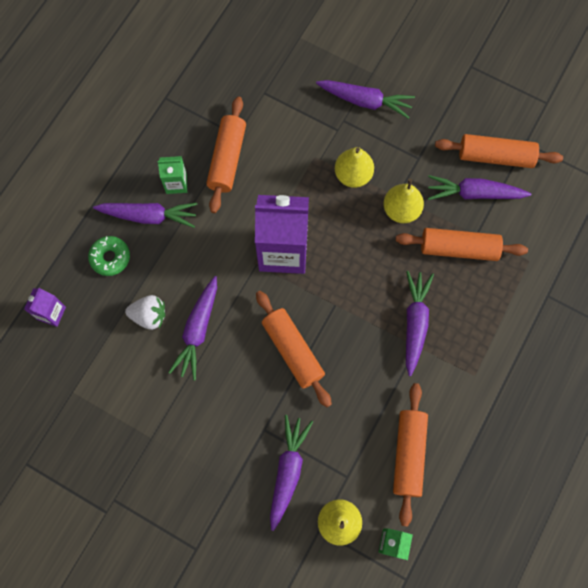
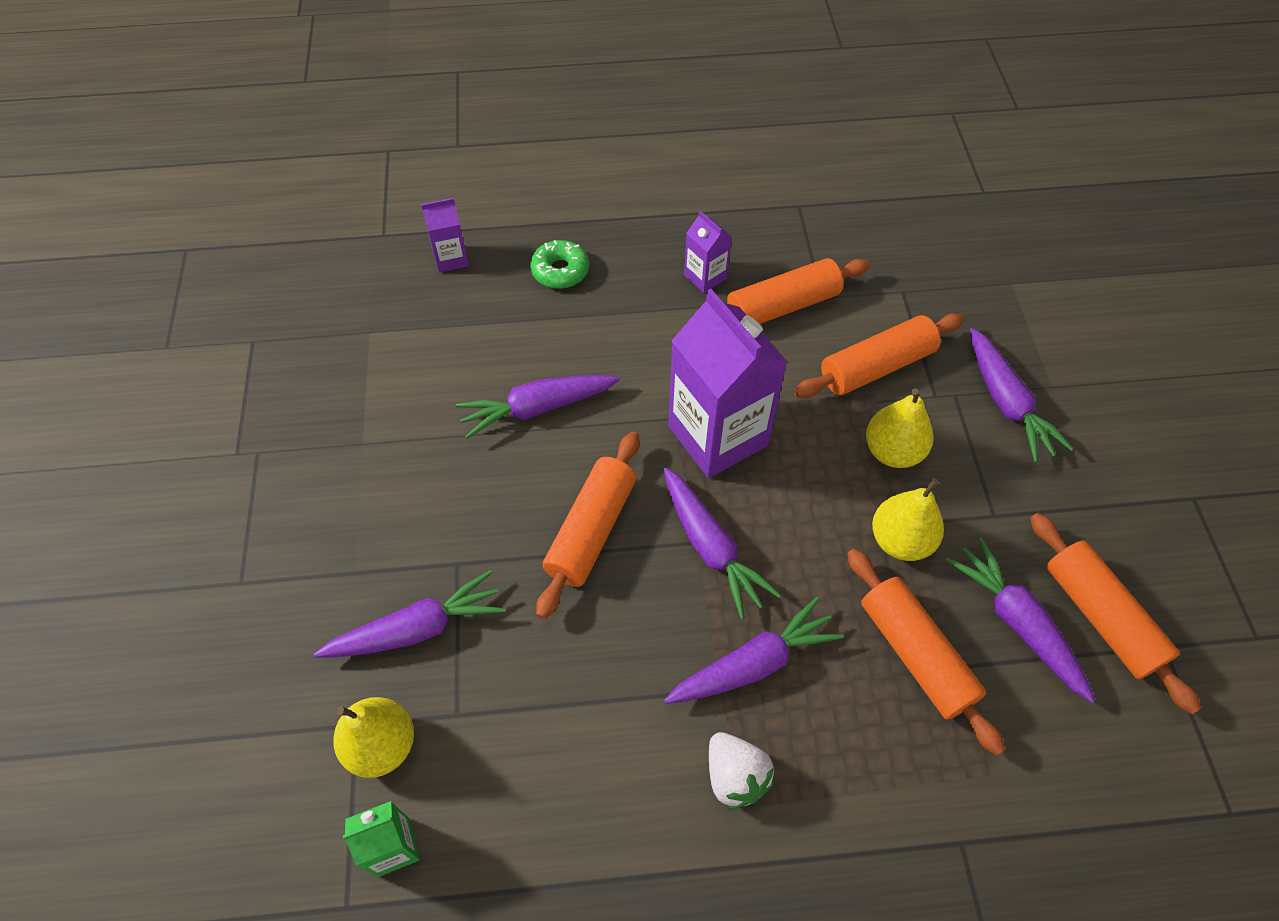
camera: 55 degrees right, 15 degrees down
purple carrot [93,203,197,228] -> purple carrot moved to [663,467,781,619]
white strawberry [125,295,165,330] -> white strawberry moved to [709,732,774,810]
green carton [158,156,187,194] -> purple carton [684,211,732,293]
orange rolling pin [393,383,428,527] -> orange rolling pin moved to [794,314,964,398]

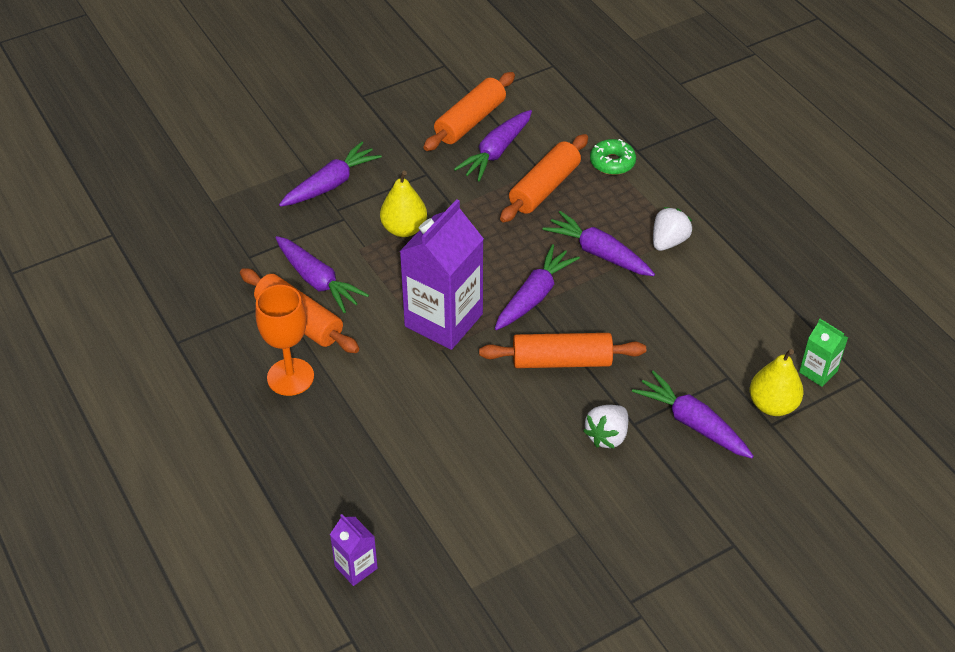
camera: 115 degrees left, 10 degrees down
purple carrot [456,375,620,439] -> purple carrot moved to [275,236,369,313]
green donut [530,240,589,289] -> green donut moved to [590,139,636,175]
purple carton [684,211,732,293] -> orange goblet [256,285,314,396]
orange rolling pin [794,314,964,398] -> none
yellow pear [872,478,944,561] -> none
none -> white strawberry [583,405,628,449]

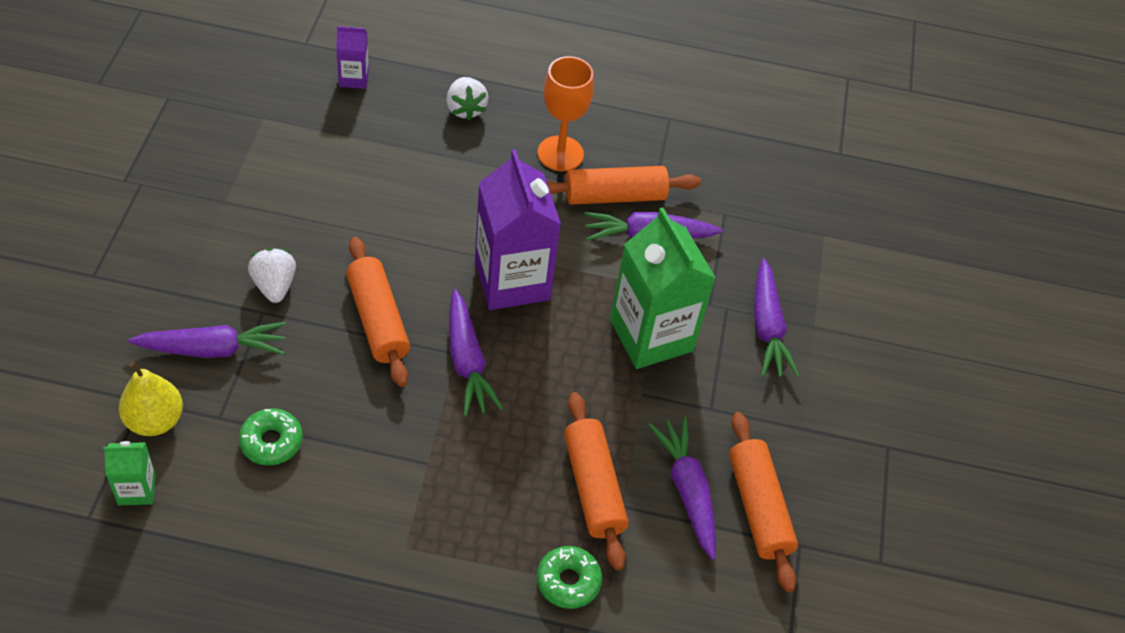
camera: 125 degrees right, 5 degrees up
yellow pear [380,171,427,237] -> green carton [610,208,716,369]
orange rolling pin [479,333,646,368] -> orange rolling pin turned 60 degrees counterclockwise [346,237,410,387]
purple carrot [542,211,655,276] -> none
white strawberry [653,207,692,251] -> white strawberry moved to [446,77,488,121]
none -> green donut [239,408,303,465]

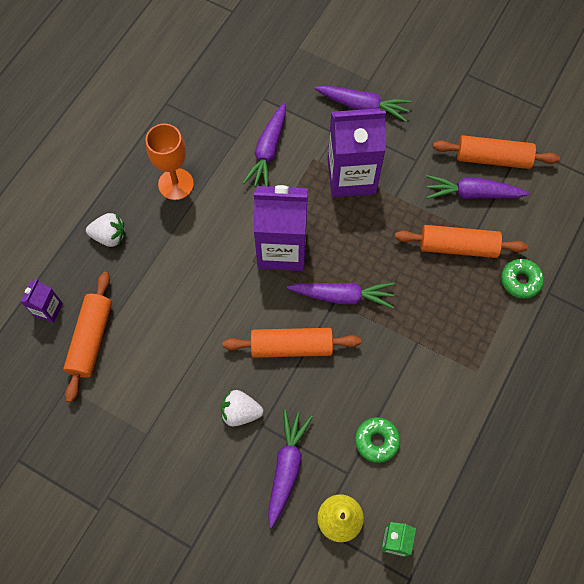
camera: 65 degrees left, 15 degrees up
orange rolling pin [547,166,701,205] -> orange rolling pin moved to [63,272,112,403]
green carton [610,208,716,369] -> purple carton [328,108,386,197]

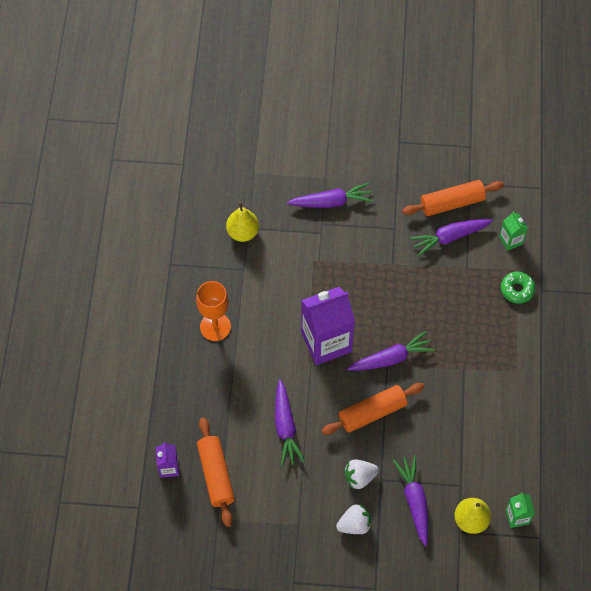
camera: 25 degrees left, 5 degrees down
white strawberry [86,213,125,247] -> white strawberry moved to [336,504,371,534]
purple carrot [242,103,286,187] -> purple carrot moved to [275,379,305,467]
purple carton [328,108,386,197] -> none
green donut [355,417,400,463] -> none
orange rolling pin [395,225,528,258] -> none
none -> yellow pear [226,202,259,242]
none -> green carton [499,212,528,251]

